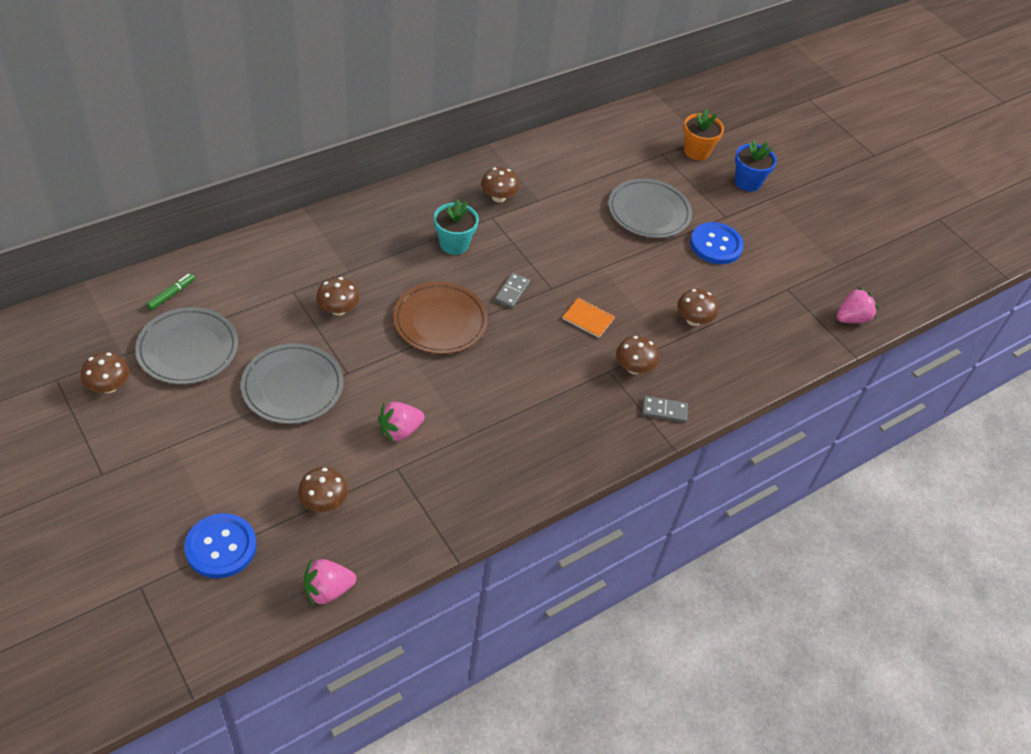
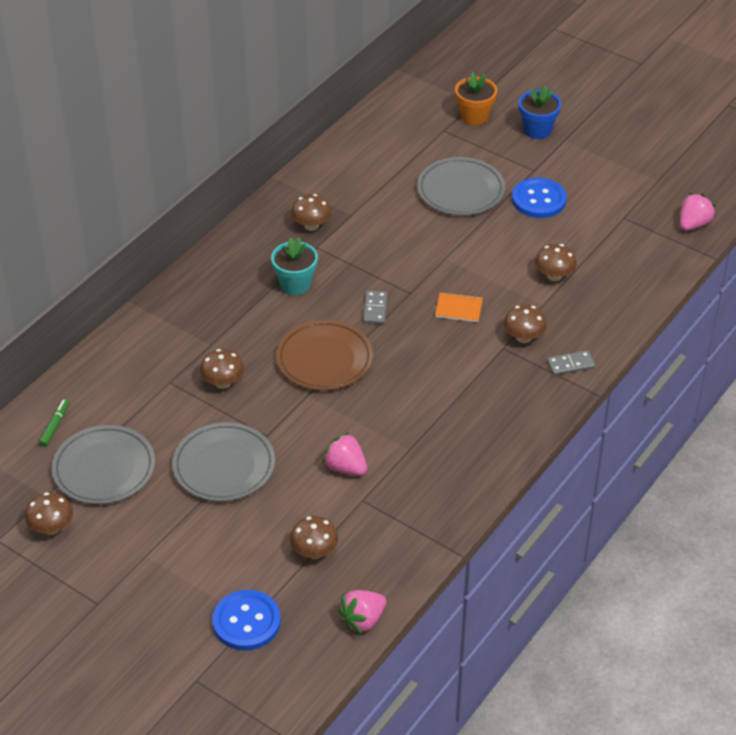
camera: 15 degrees left, 5 degrees down
pink strawberry [378,402,425,443] -> pink strawberry turned 90 degrees clockwise [322,432,367,476]

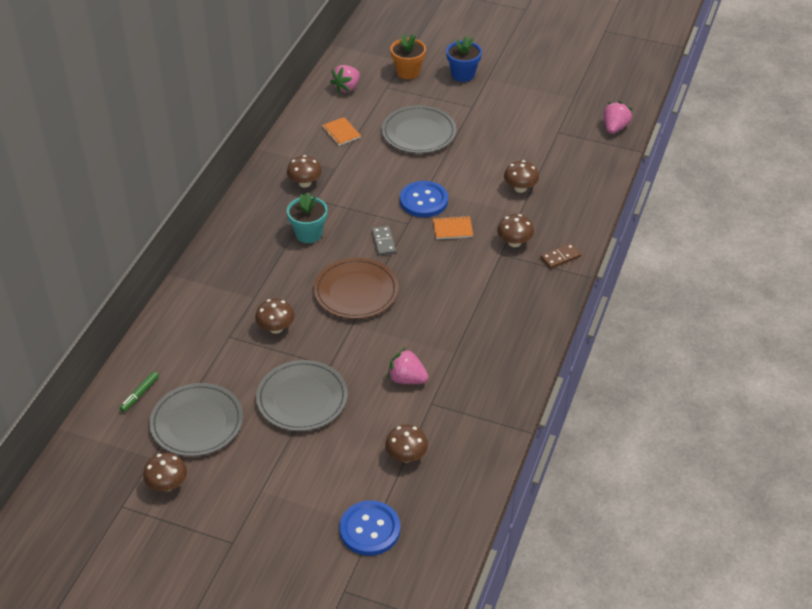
camera: 15 degrees left, 0 degrees up
green marker [39,399,69,447] -> green marker turned 150 degrees counterclockwise [119,371,159,412]
pink strawberry [338,590,386,634] -> pink strawberry moved to [330,65,360,94]
blue button [512,178,567,218] -> blue button moved to [400,181,448,217]
grey domino [547,350,595,376] -> brown domino [540,243,581,269]
none -> orange notebook [322,117,361,146]

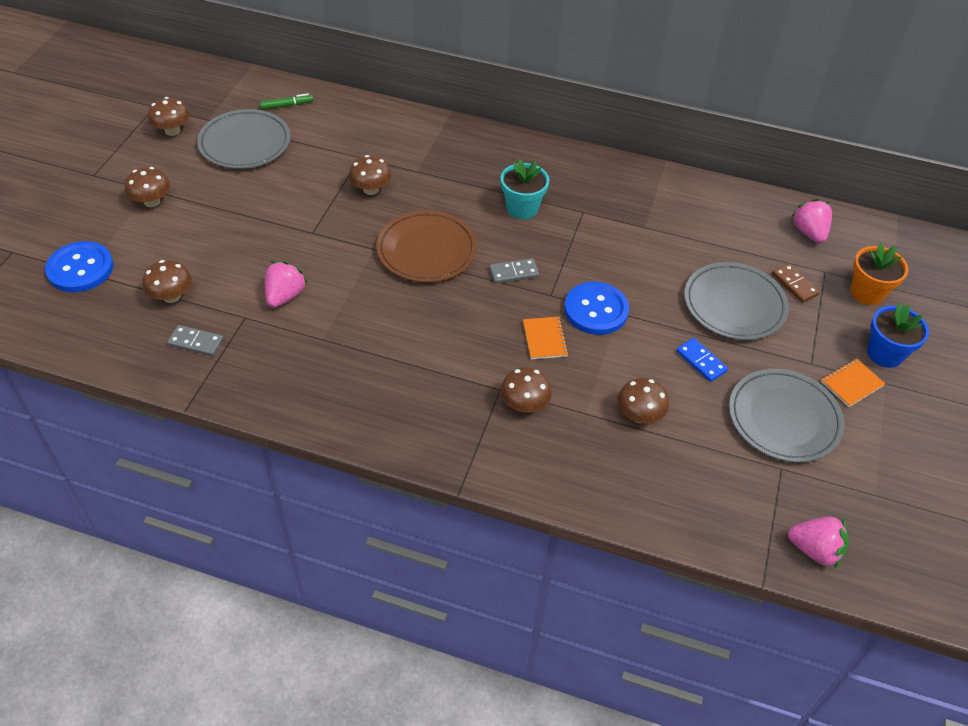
camera: 85 degrees right, 5 degrees up
green marker [119,371,159,412] -> green marker turned 135 degrees clockwise [260,93,313,110]
grey plate [256,360,348,431] -> grey plate moved to [729,369,845,463]
brown mushroom [287,155,322,188] -> brown mushroom moved to [125,167,170,207]
orange notebook [322,117,361,146] -> orange notebook moved to [821,358,885,407]
pink strawberry [330,65,360,94] -> pink strawberry turned 45 degrees clockwise [791,199,832,243]
brown domino [540,243,581,269] -> brown domino moved to [772,263,820,303]
none -> grey domino [167,325,224,356]
none -> blue domino [676,338,728,382]

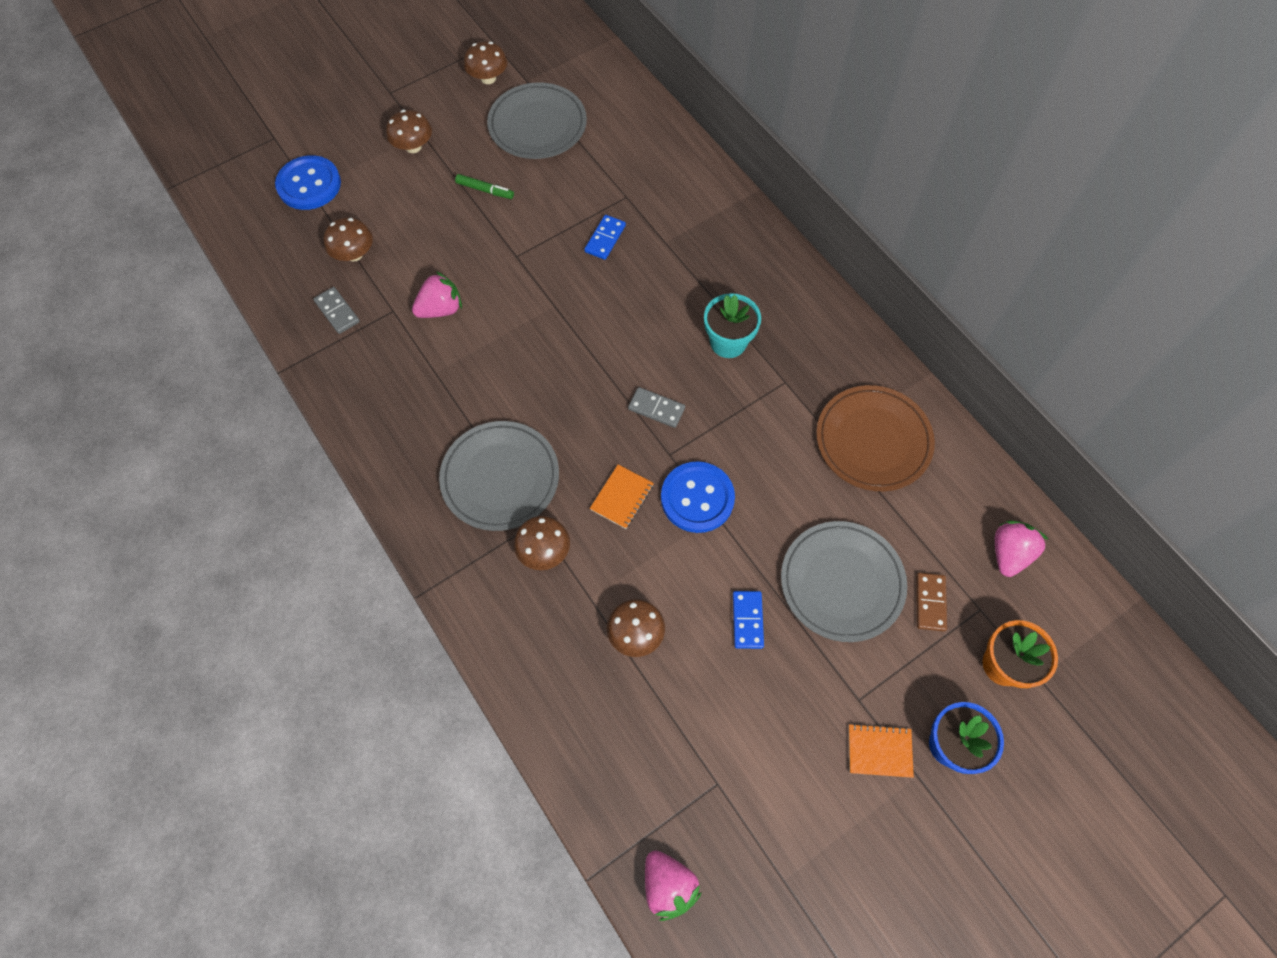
camera: 40 degrees right, 15 degrees up
green marker [260,93,313,110] -> green marker moved to [455,174,514,199]
brown mushroom [348,155,392,195] -> blue domino [584,215,626,260]
brown plate [376,210,477,283] -> brown plate moved to [816,385,935,491]
grey plate [729,369,845,463] -> grey plate moved to [439,421,559,531]

